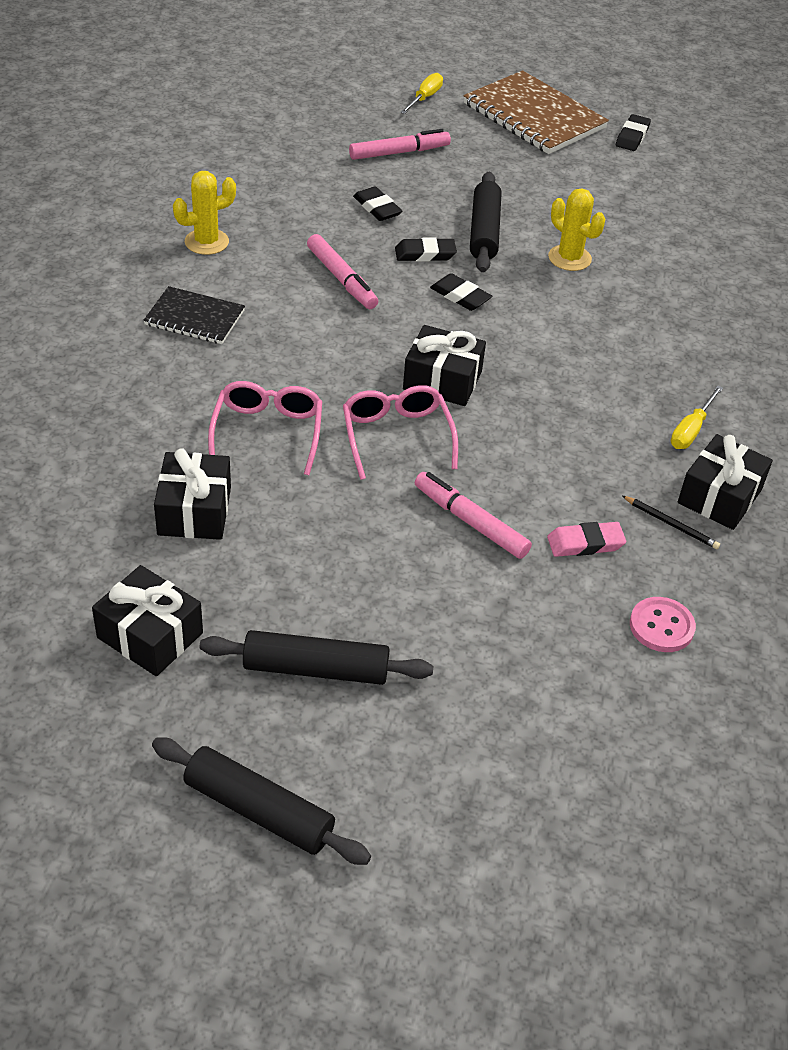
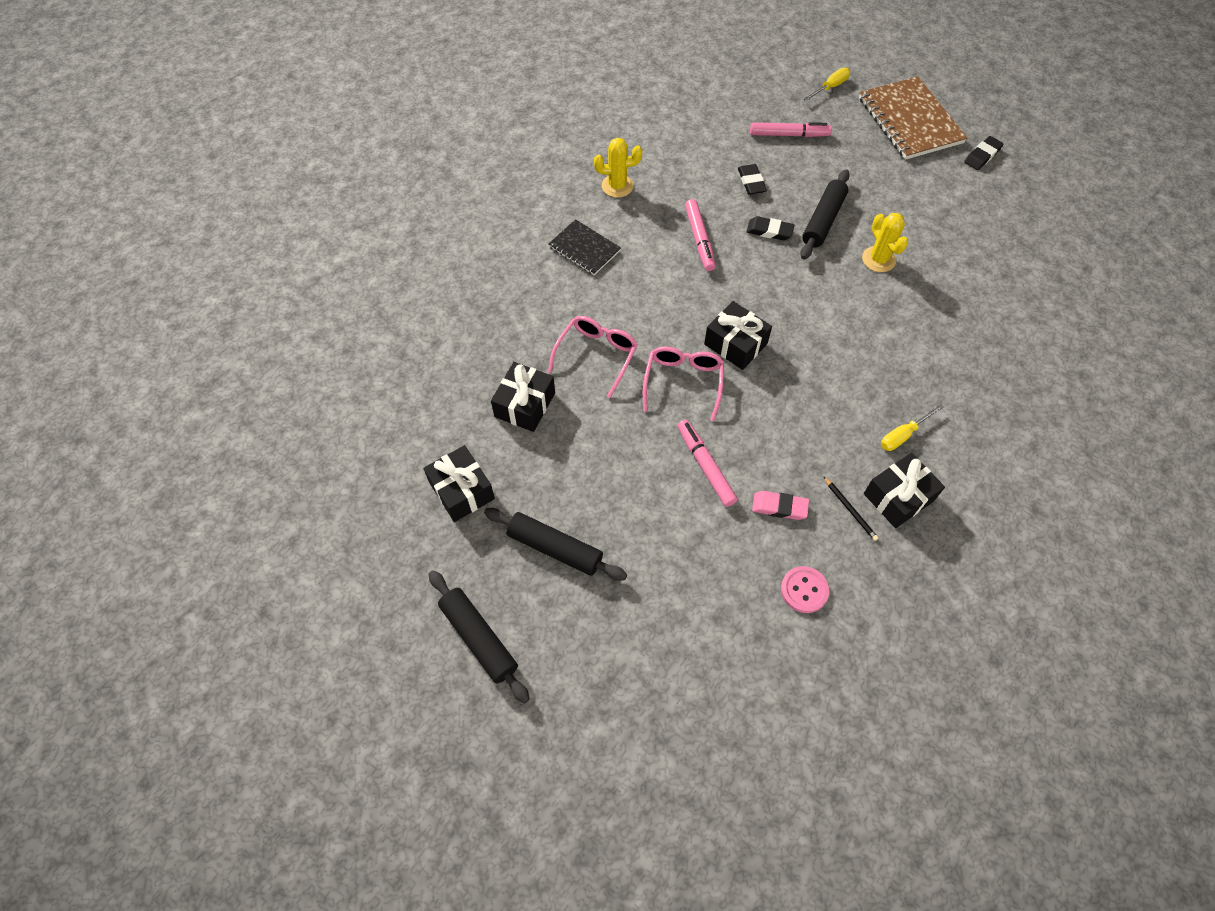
camera: 25 degrees right, 15 degrees up
black eraser [430,273,492,311] -> none

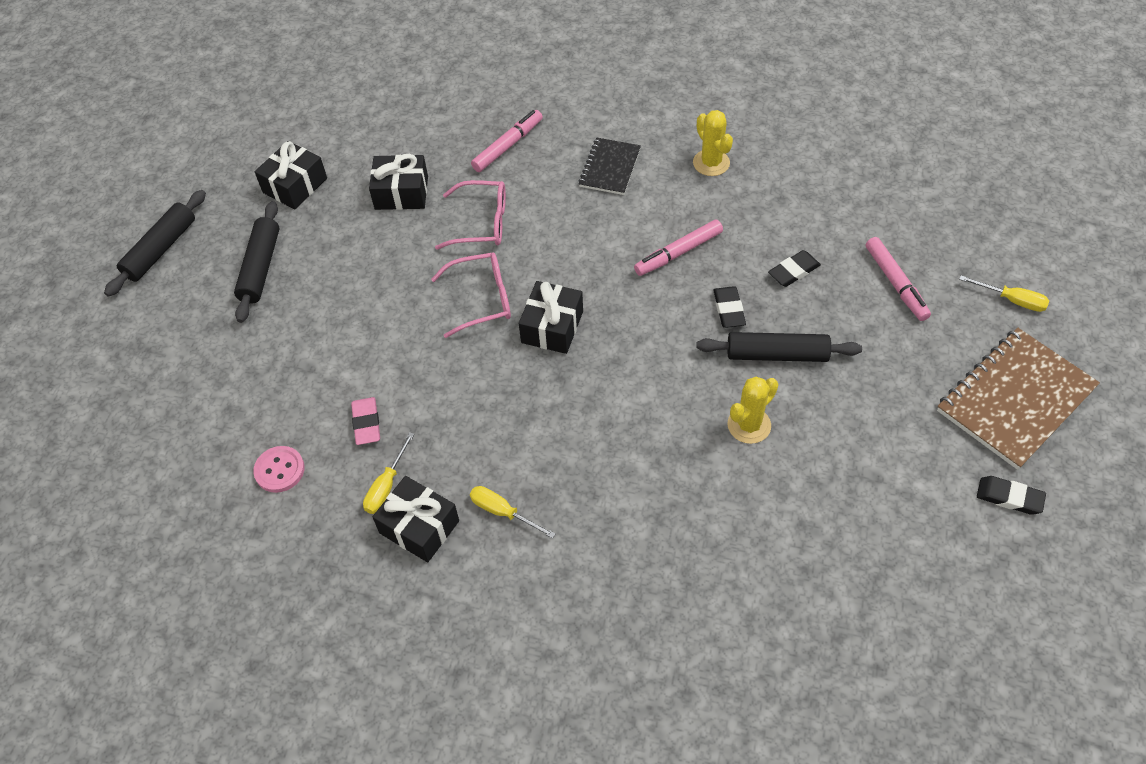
camera: 70 degrees right, 5 degrees down
pink marker [677,420,738,507] -> pink marker moved to [471,110,543,172]
black pencil [823,476,879,541] -> yellow screwdriver [363,432,415,514]

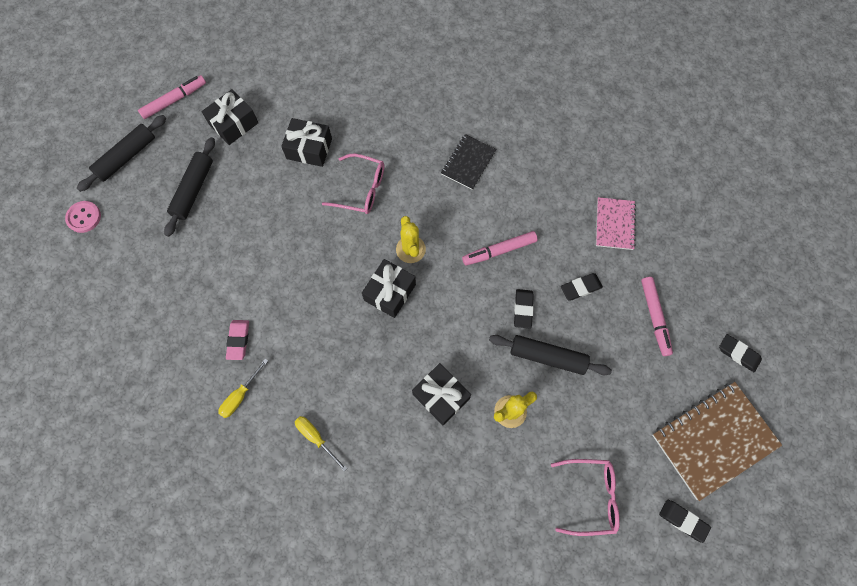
camera: 10 degrees right, 15 degrees up
pink button [253,446,305,493] -> pink button moved to [65,201,101,233]
black gift [373,476,459,562] -> black gift moved to [412,363,471,425]
pink glasses [431,252,511,338] -> pink glasses moved to [551,459,620,536]
pink marker [471,110,543,172] -> pink marker moved to [138,75,206,119]
yellow cactus [693,110,733,176] -> yellow cactus moved to [396,216,426,263]
yellow screwdriver [959,275,1049,312] -> black eraser [719,334,762,372]
none -> pink notebook [596,197,636,250]

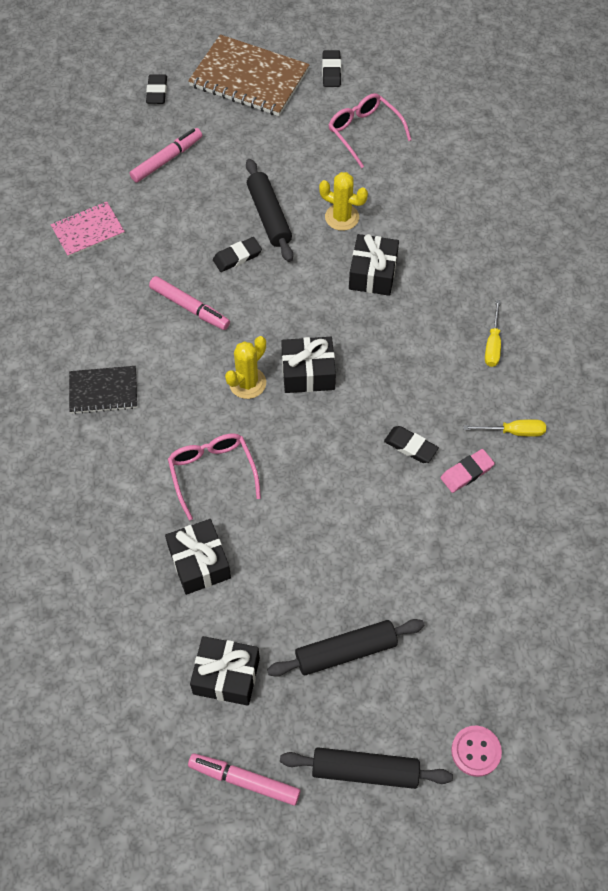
camera: 125 degrees left, 10 degrees down
black eraser [561,273,603,301] -> black eraser moved to [384,426,439,463]

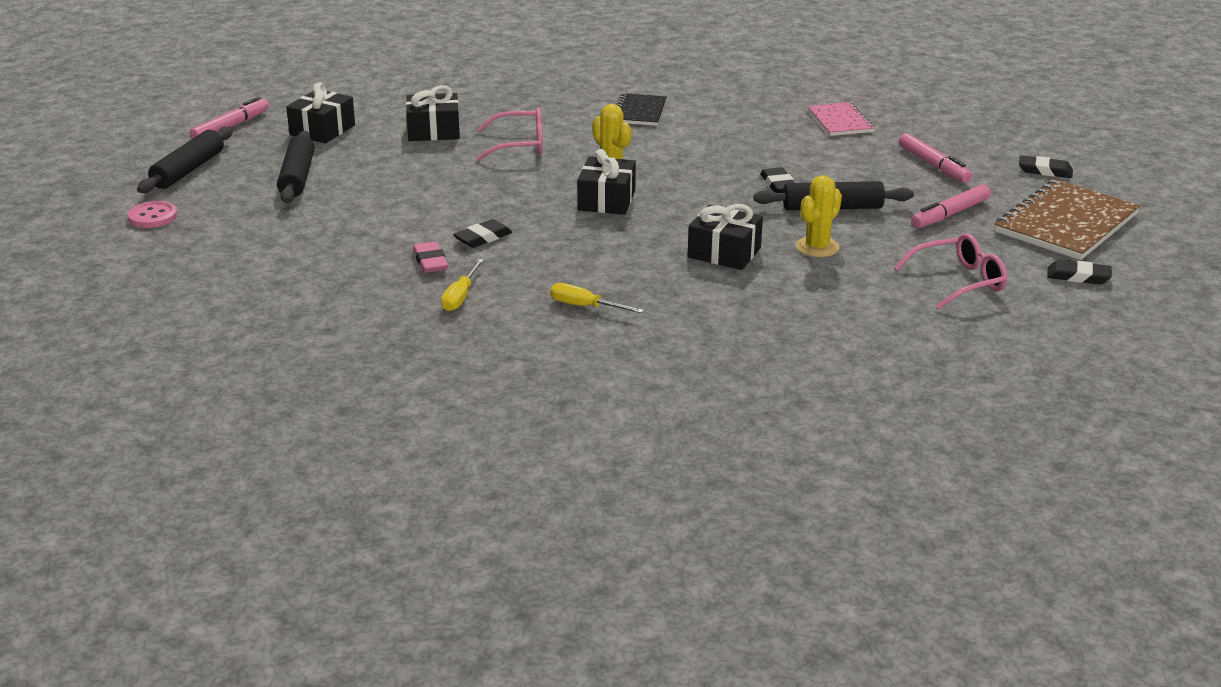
camera: 105 degrees right, 30 degrees down
pink marker [149,276,230,330] -> pink marker moved to [911,184,991,228]

